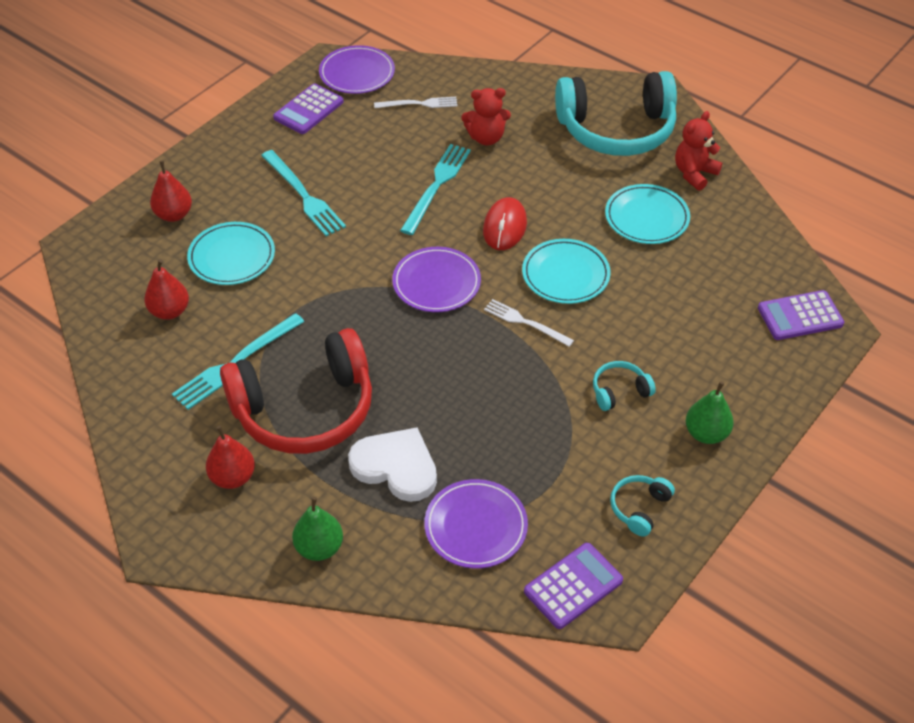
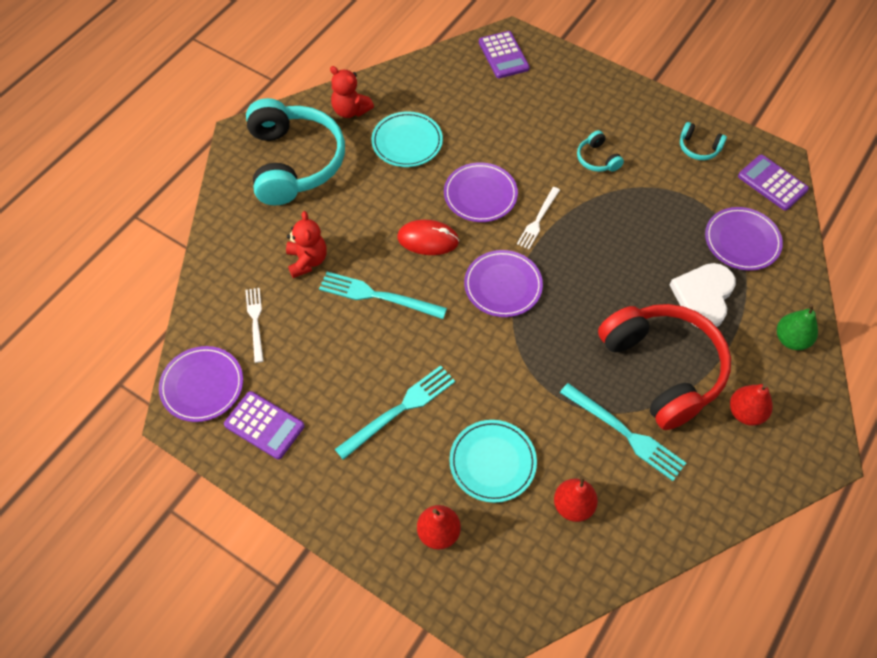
camera: 95 degrees left, 10 degrees up
turquoise plate [522,239,610,304] -> purple plate [444,162,518,222]
green pear [686,381,734,444] -> none

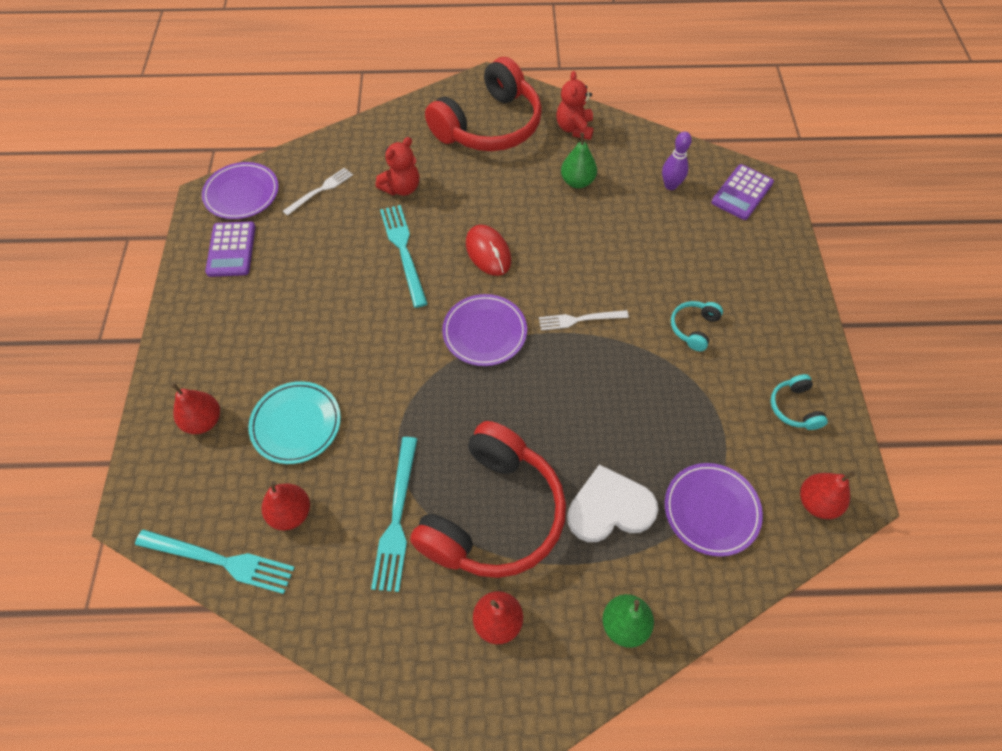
camera: 55 degrees right, 0 degrees up
turquoise headphones [246,98,345,206] -> red headphones [425,57,542,151]
turquoise fork [335,365,455,460] -> turquoise fork moved to [135,529,295,594]
turquoise plate [371,111,443,167] -> green pear [561,133,597,188]
purple plate [444,162,518,222] -> none
purple calculator [738,155,809,211] -> red pear [800,471,855,519]
none -> purple bowling pin [662,132,692,190]

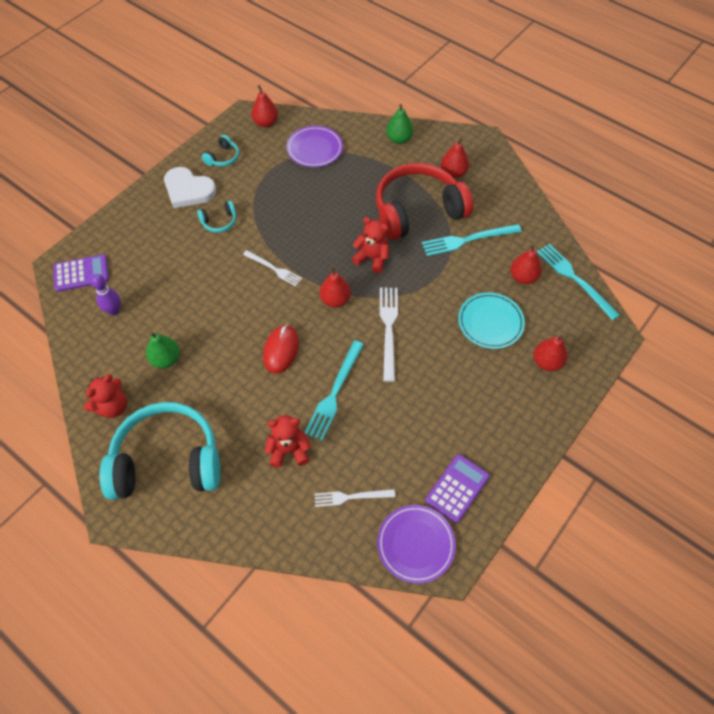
camera: 140 degrees left, 0 degrees up
turquoise fork [371,437,417,592] -> turquoise fork turned 150 degrees counterclockwise [422,224,522,256]
red headphones [425,57,542,151] -> turquoise headphones [99,402,220,500]
purple plate [442,294,527,366] -> red pear [320,266,351,308]
white heart [567,464,658,542] -> white heart moved to [164,167,216,208]
none -> red teddy bear [352,217,389,273]
none -> white fork [380,288,398,382]

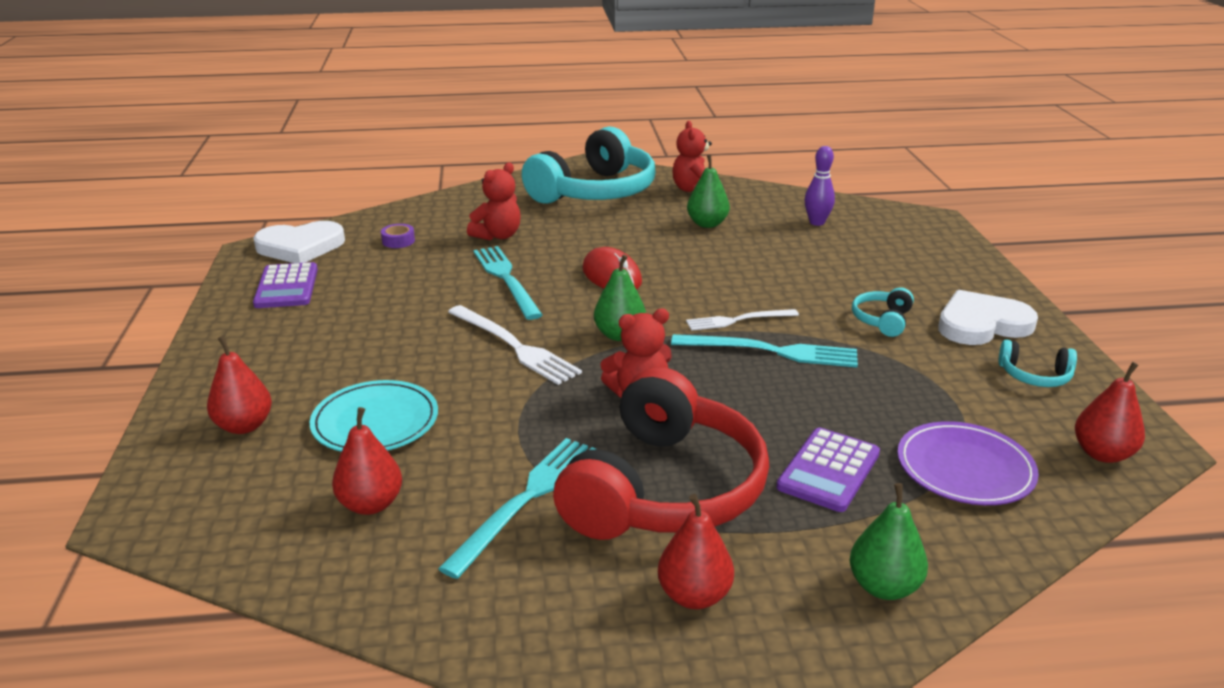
camera: 135 degrees right, 30 degrees down
purple calculator [53,254,109,292] -> purple calculator moved to [776,428,880,512]
turquoise headphones [202,135,239,167] -> turquoise headphones turned 60 degrees counterclockwise [999,340,1077,387]
white fork [314,489,395,507] -> purple tape [381,224,415,248]
red pear [320,266,351,308] -> green pear [594,254,646,341]
purple plate [377,505,456,584] -> white heart [253,221,345,263]
turquoise fork [537,243,620,320] -> turquoise fork moved to [671,334,858,368]

